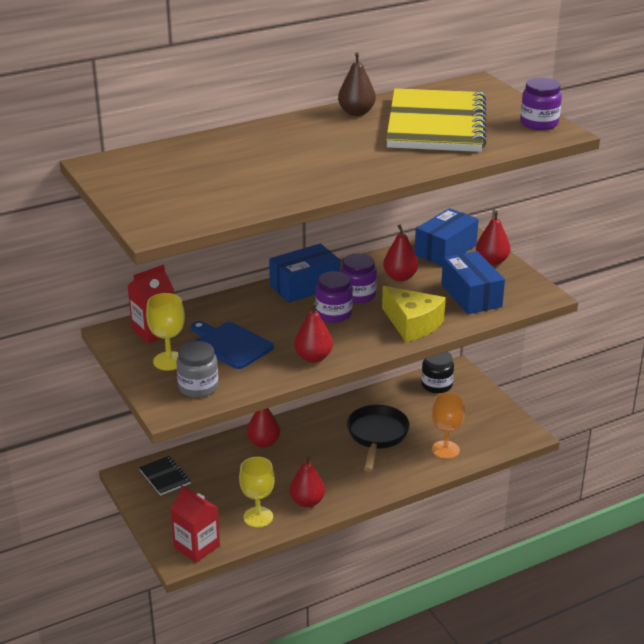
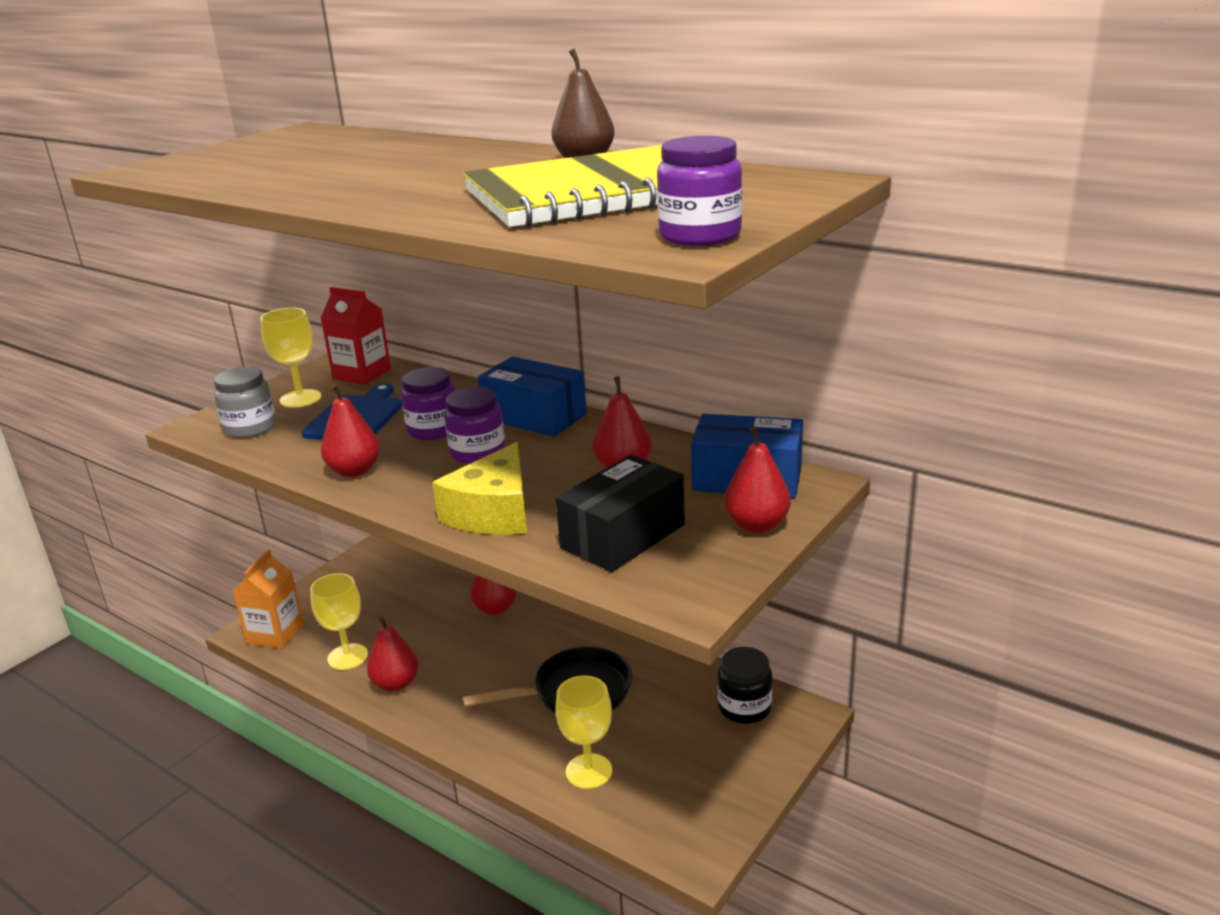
camera: 65 degrees right, 5 degrees down
black notebook [139,456,191,496] -> none
red carton [170,485,220,563] -> orange carton [232,549,304,649]
purple jar [341,253,377,303] -> purple jar moved to [401,367,456,440]
orange goblet [432,392,465,459] -> yellow goblet [555,675,612,789]
blue box [441,251,505,314] -> black box [556,455,685,572]

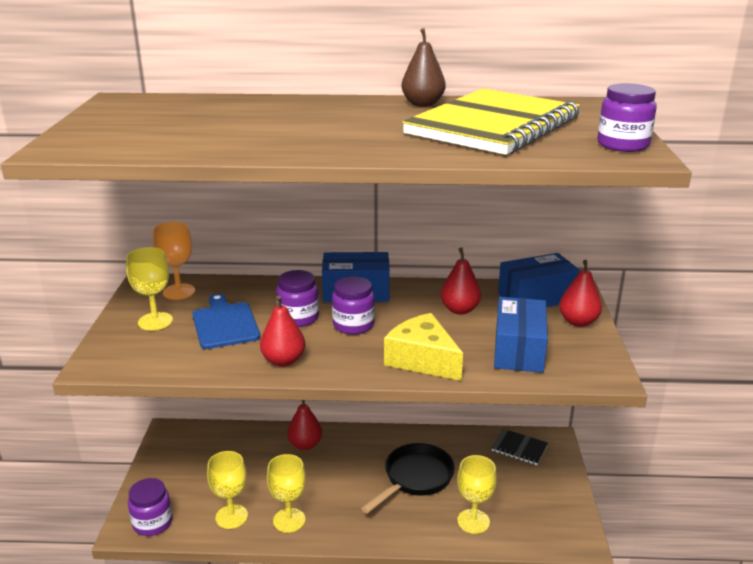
camera: 35 degrees left, 0 degrees up
grey jar [214,367,276,438] -> none
orange carton [232,549,304,649] -> purple jar [128,478,173,536]
red carton [320,287,391,385] -> orange goblet [153,222,195,300]
red pear [367,616,419,692] -> yellow goblet [267,454,306,533]
yellow cheese [432,442,527,535] -> yellow cheese turned 150 degrees clockwise [384,313,463,381]
black box [556,455,685,572] -> blue box [494,297,548,373]
black jar [718,647,773,724] -> black notebook [492,429,548,465]

